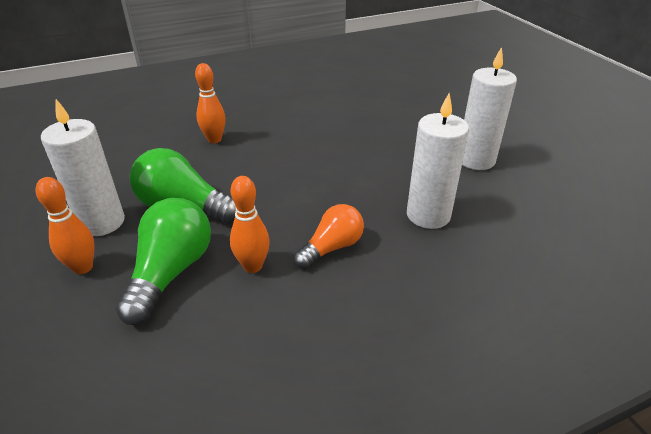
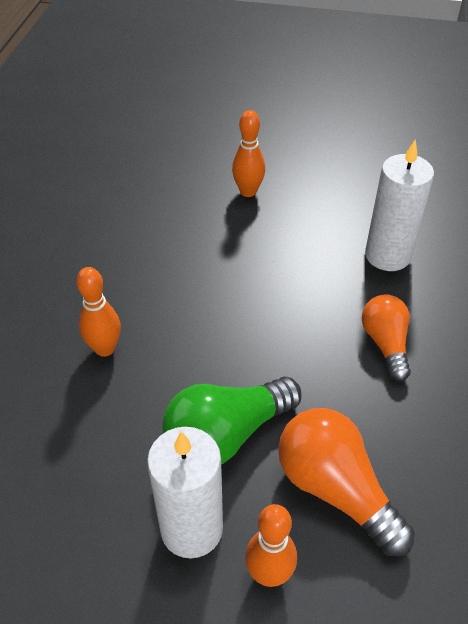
camera: 55 degrees left, 10 degrees up
green light bulb [116,198,211,325] -> orange light bulb [278,408,415,556]
orange bowling pin [230,176,270,273] -> orange bowling pin moved to [232,110,265,197]
white candle [462,47,517,170] -> none

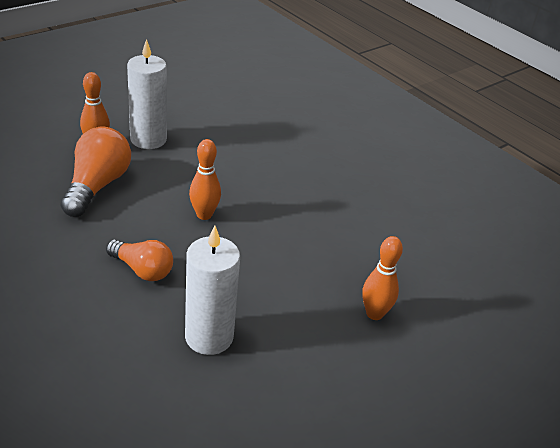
camera: 125 degrees right, 10 degrees down
orange bowling pin [76,267,121,357] -> orange bowling pin moved to [189,139,221,220]
green light bulb [162,377,301,464] -> none
orange light bulb [278,408,415,556] -> orange light bulb turned 75 degrees counterclockwise [61,126,131,217]

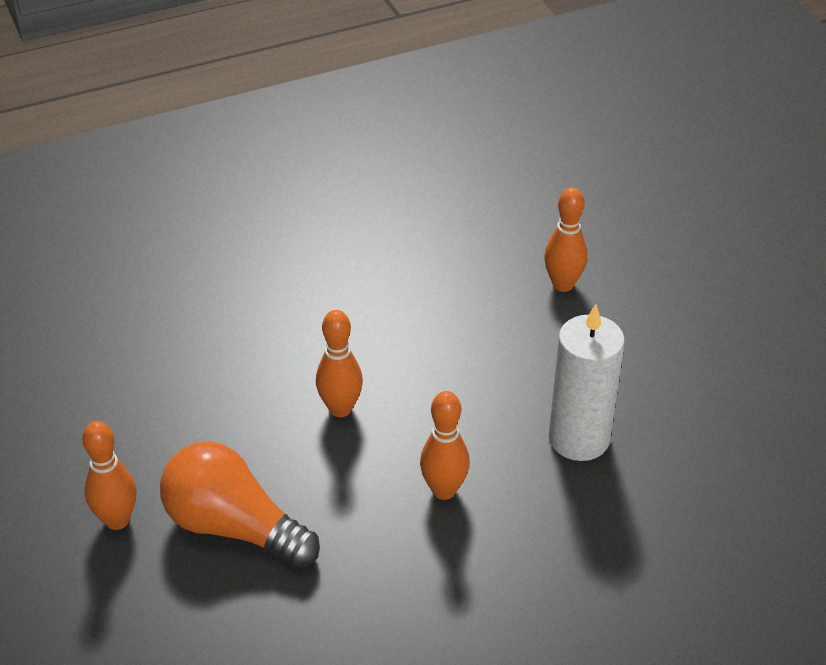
camera: 70 degrees left, 5 degrees up
orange light bulb [106,240,173,281] -> orange bowling pin [420,391,470,500]
white candle [127,39,167,149] -> none

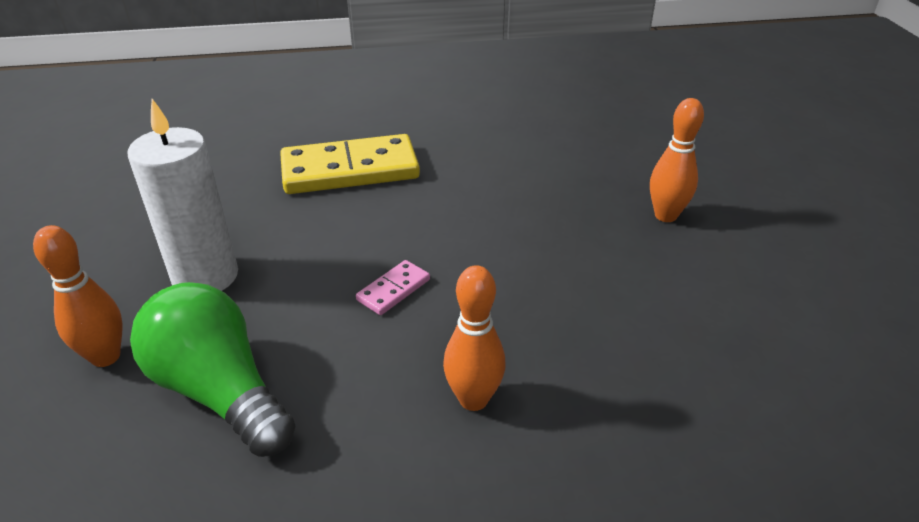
camera: 15 degrees right, 5 degrees down
orange light bulb [160,441,320,568] -> green light bulb [130,282,295,457]
orange bowling pin [316,310,363,417] -> pink domino [356,260,430,315]
white candle [549,304,625,461] -> white candle moved to [128,99,238,291]
none -> yellow domino [280,134,420,194]

